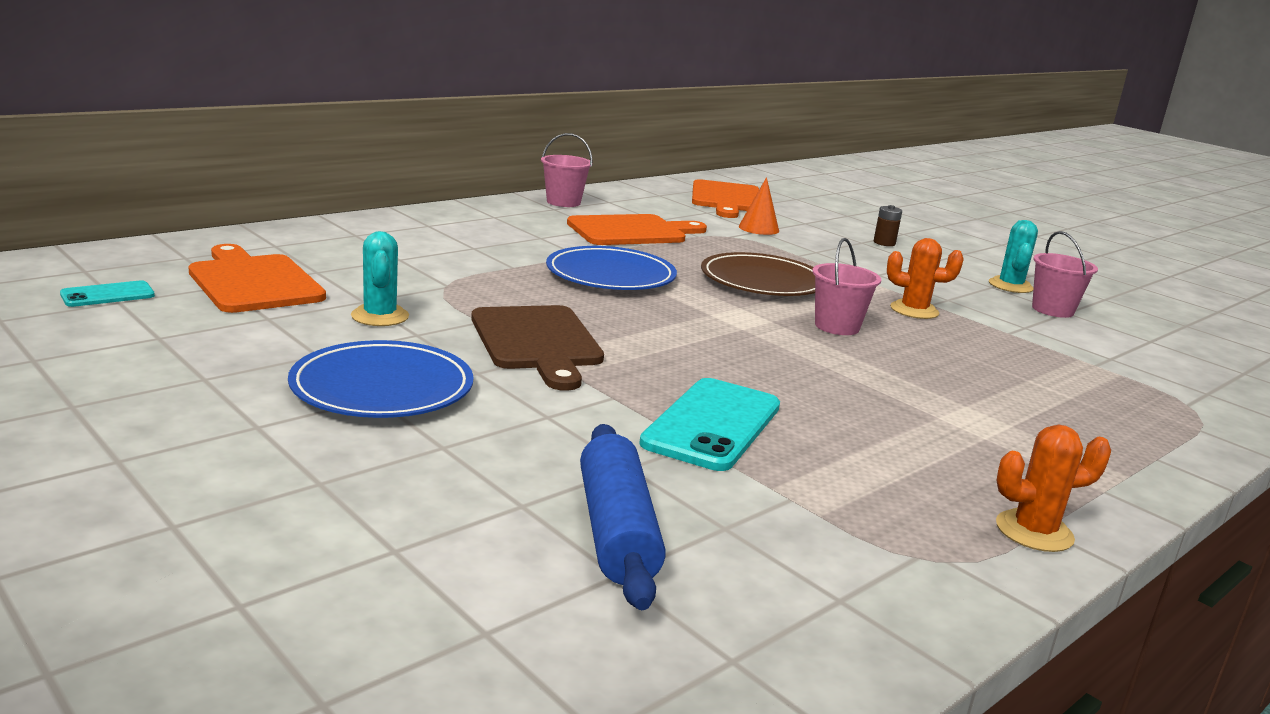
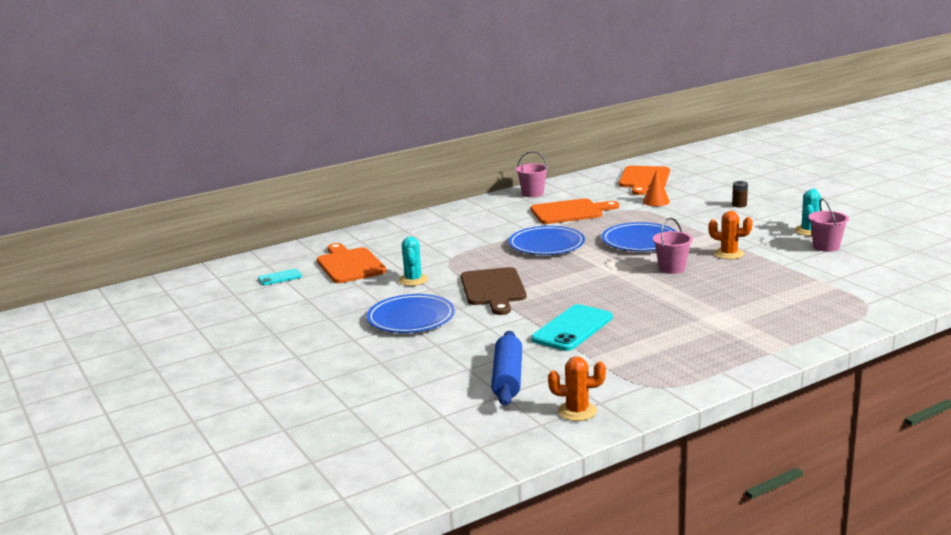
camera: 15 degrees right, 0 degrees up
brown plate [701,252,815,296] -> blue plate [602,222,676,251]
orange cactus [996,425,1111,552] -> orange cactus moved to [548,356,606,421]

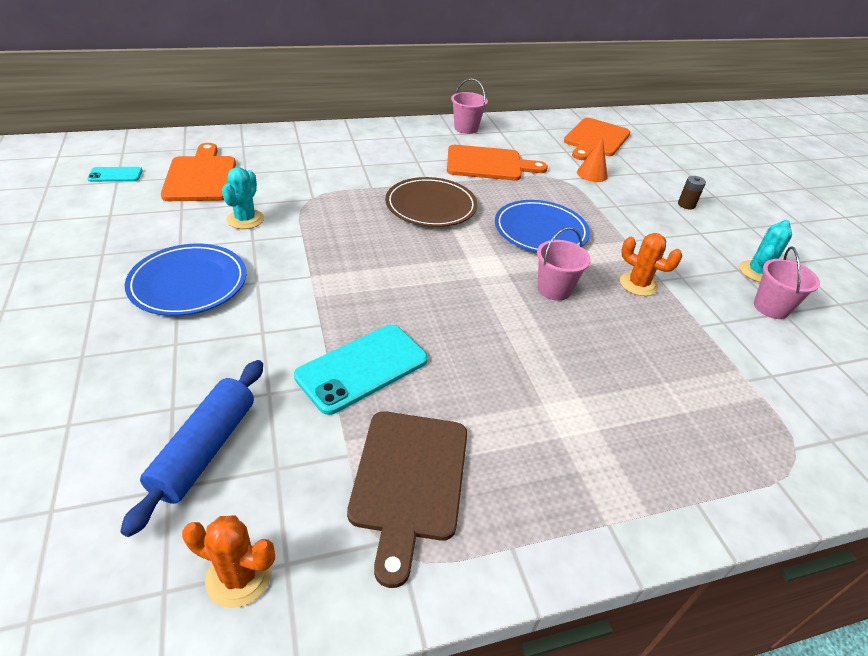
camera: 10 degrees right, 20 degrees up
brown cutting board [461,267,526,315] -> brown cutting board moved to [347,411,467,588]
blue plate [508,226,585,255] -> brown plate [385,177,478,227]

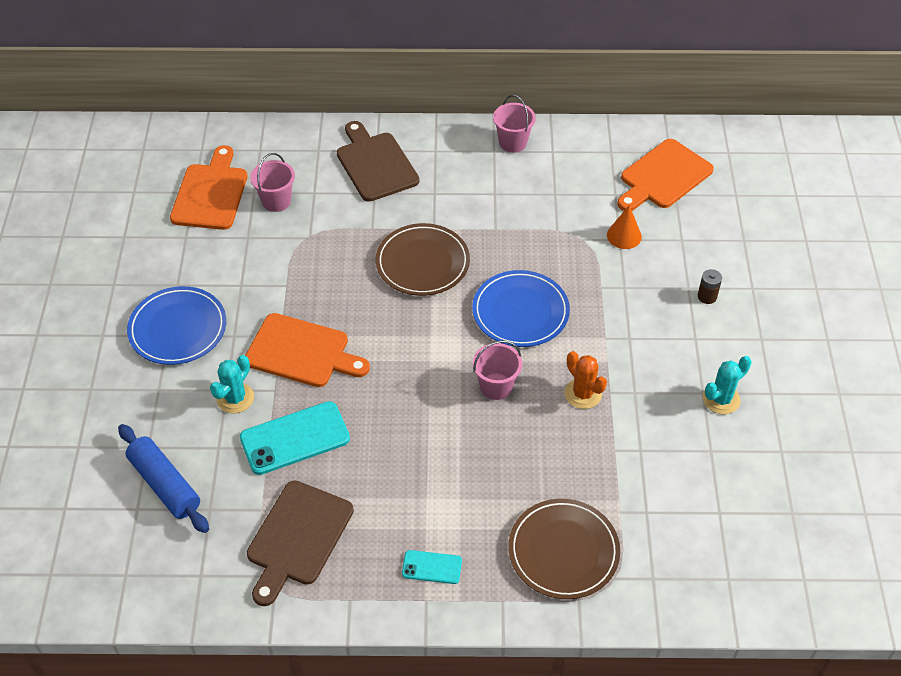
camera: 20 degrees right, 10 degrees up
turquoise phone [87,167,143,182] -> turquoise phone moved to [402,550,462,584]
blue rolling pin [120,360,263,537] -> blue rolling pin turned 75 degrees counterclockwise [118,424,209,533]
orange cactus [182,515,275,608] -> none
turquoise cactus [222,167,264,229] -> turquoise cactus moved to [210,355,254,413]
orange cutting board [447,145,548,180] -> orange cutting board moved to [245,313,370,387]
pink bucket [754,247,820,319] -> pink bucket moved to [250,153,295,212]
none -> brown cutting board [337,121,419,202]
none -> brown plate [509,499,620,599]

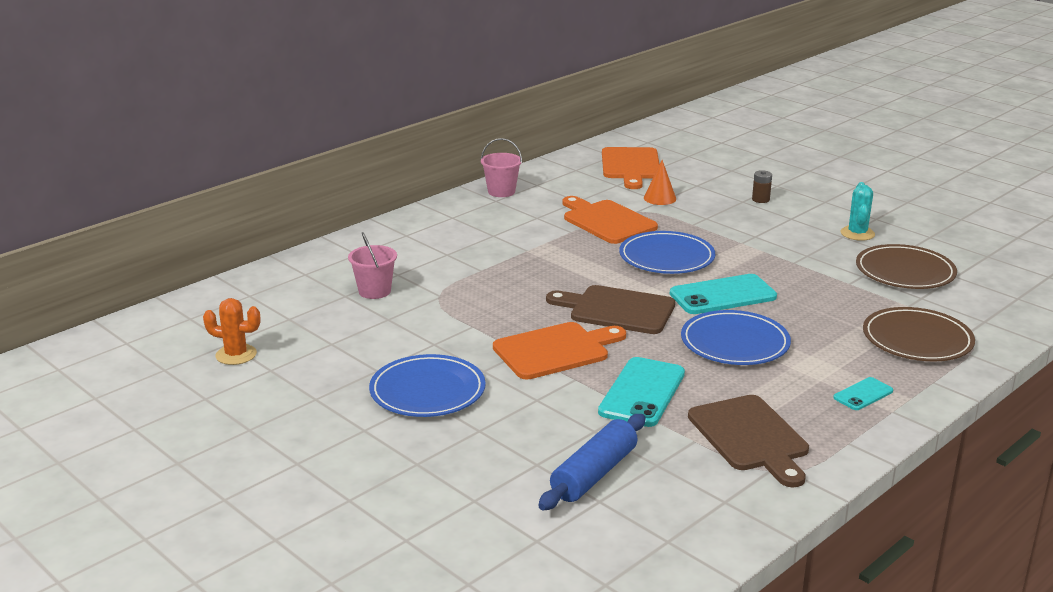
camera: 45 degrees left, 25 degrees down
blue rolling pin [118,424,209,533] -> blue rolling pin turned 60 degrees counterclockwise [538,414,646,510]
orange cutting board [170,145,248,230] -> orange cutting board moved to [562,196,658,244]
turquoise cactus [210,355,254,413] -> none
brown cutting board [337,121,419,202] -> brown cutting board moved to [546,285,675,334]
brown plate [376,223,470,296] -> brown plate moved to [856,244,957,289]
pink bucket [473,340,522,400] -> turquoise phone [670,274,777,314]
orange cactus [565,351,607,409] -> orange cactus moved to [203,298,260,365]
none -> blue plate [681,310,791,365]

